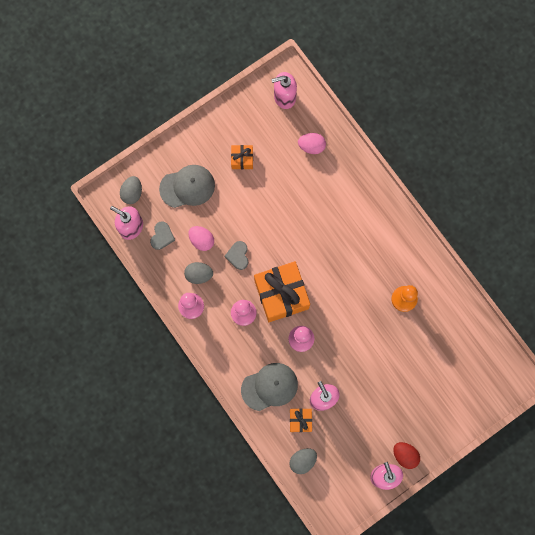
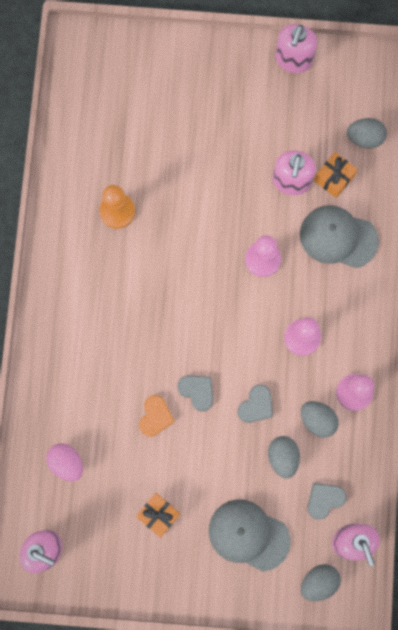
camera: 140 degrees left, 0 degrees up
pink egg [188,226,214,251] -> grey egg [268,436,300,478]
orange gift [254,261,310,322] -> none
red egg [393,442,420,469] -> none
none -> orange heart [139,395,175,437]
none -> grey heart [177,375,213,412]

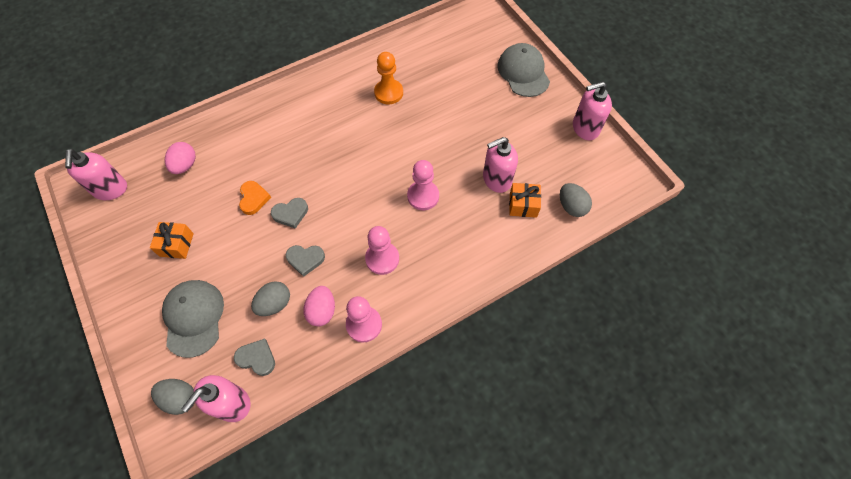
camera: 55 degrees right, 15 degrees down
orange heart [139,395,175,437] -> orange heart turned 75 degrees counterclockwise [239,181,271,215]
grey heart [177,375,213,412] -> grey heart turned 60 degrees clockwise [271,198,308,229]
grey cap [300,205,379,268] -> grey cap moved to [497,43,550,97]
grey egg [301,401,339,438] -> pink egg [303,286,335,326]

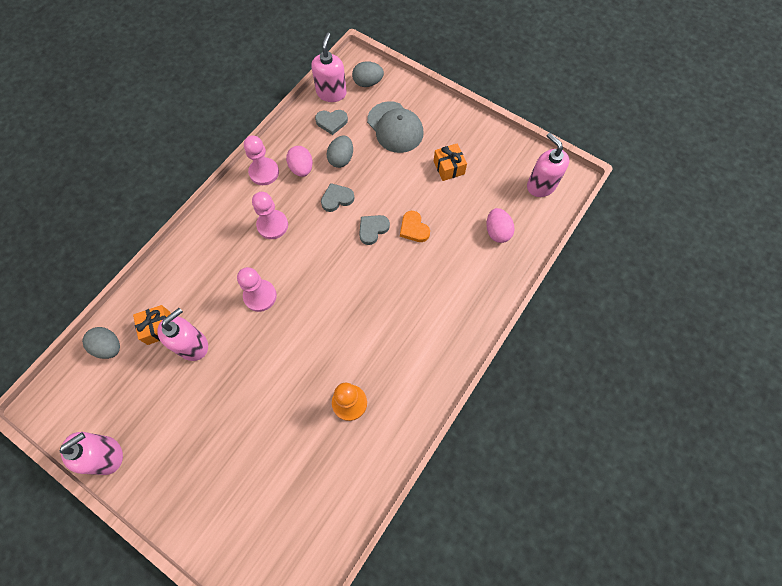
camera: 155 degrees right, 5 degrees up
grey cap [497,43,550,97] -> none

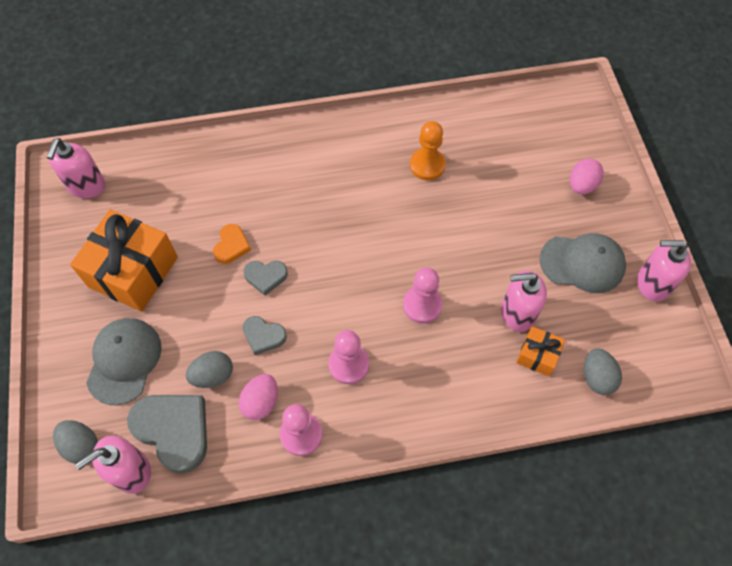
camera: 135 degrees left, 5 degrees down
grey heart [315,110,348,135] -> grey heart [127,395,207,473], size x1.86
orange gift [434,143,467,181] -> orange gift [70,209,178,312], size x2.06
pink egg [486,208,514,243] -> pink egg moved to [570,158,604,194]
none -> grey cap [539,233,626,293]

